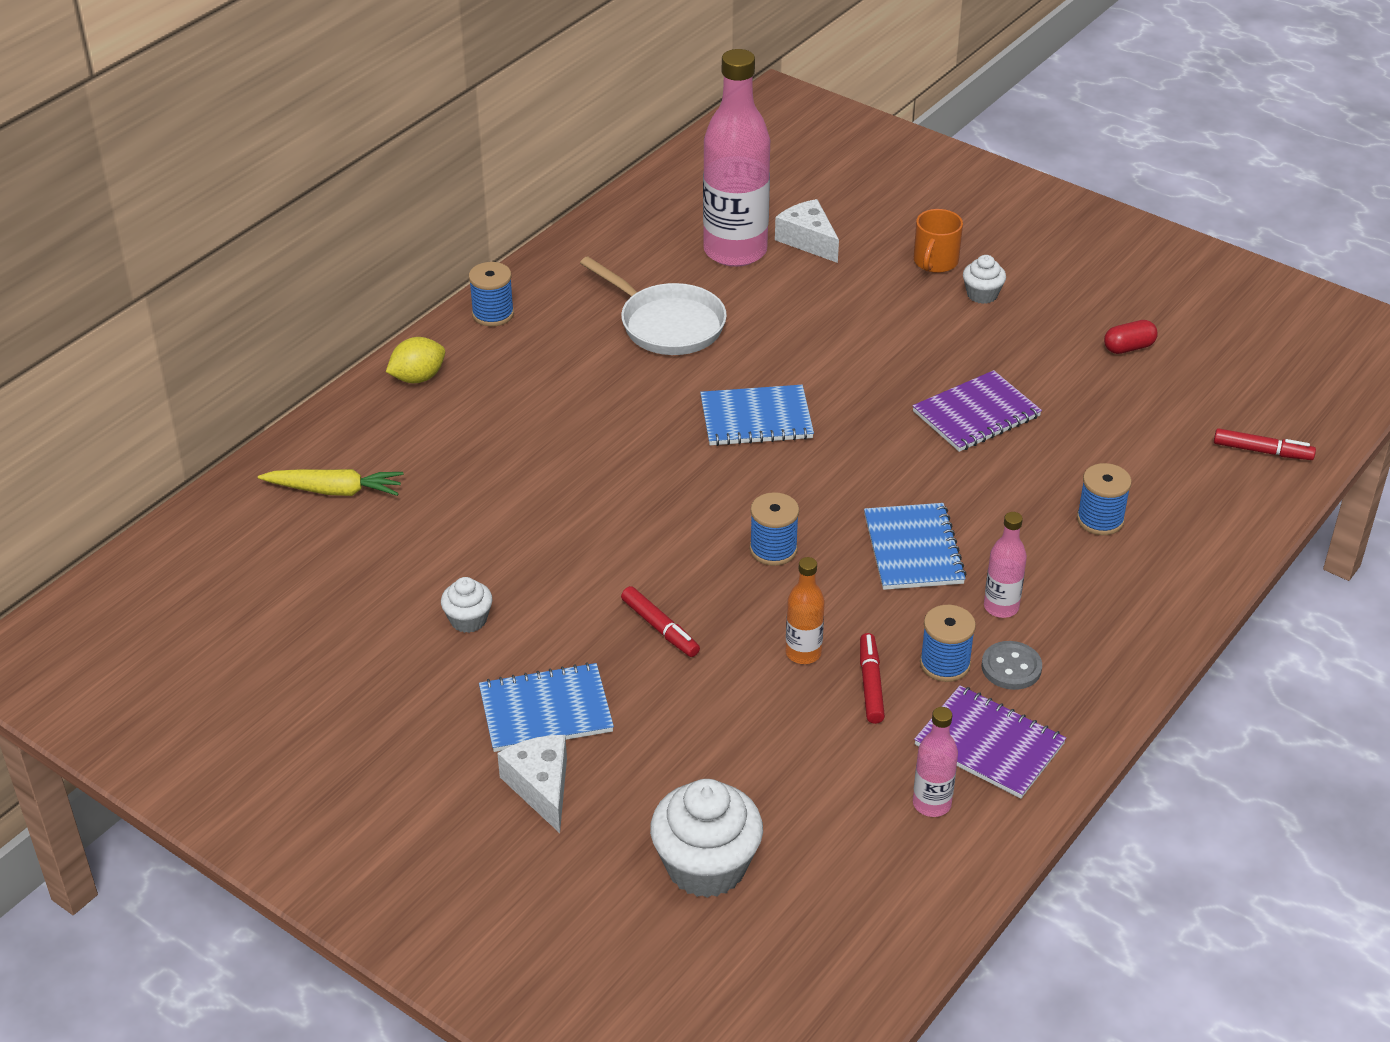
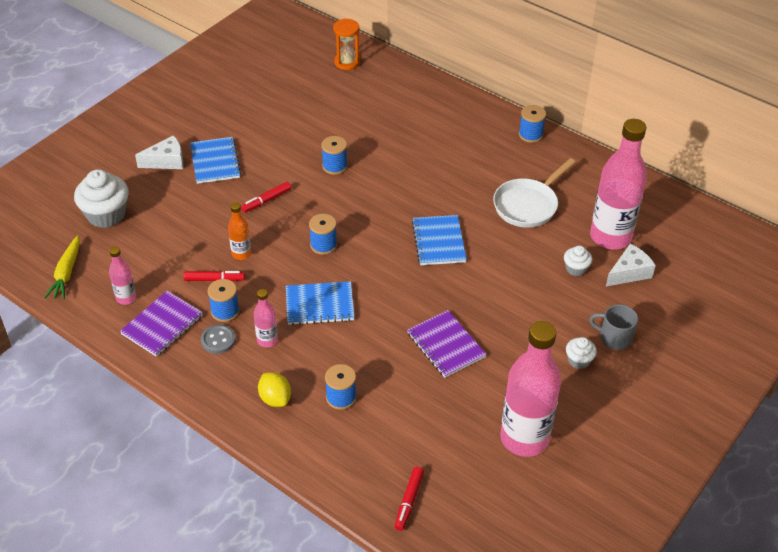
camera: 90 degrees right, 5 degrees up
yellow carrot [258,469,403,496] -> yellow carrot moved to [44,235,80,299]
yellow lemon [386,337,445,383] -> yellow lemon moved to [258,372,291,407]
white cupcake [441,577,492,633] -> white cupcake moved to [564,246,592,276]
orange mug [914,209,963,273] -> grey mug [589,304,638,350]
red capsule [1104,320,1158,354] -> pink bottle [500,321,561,457]
none -> blue spool [321,136,348,175]
none -> orange hourglass [333,19,360,70]

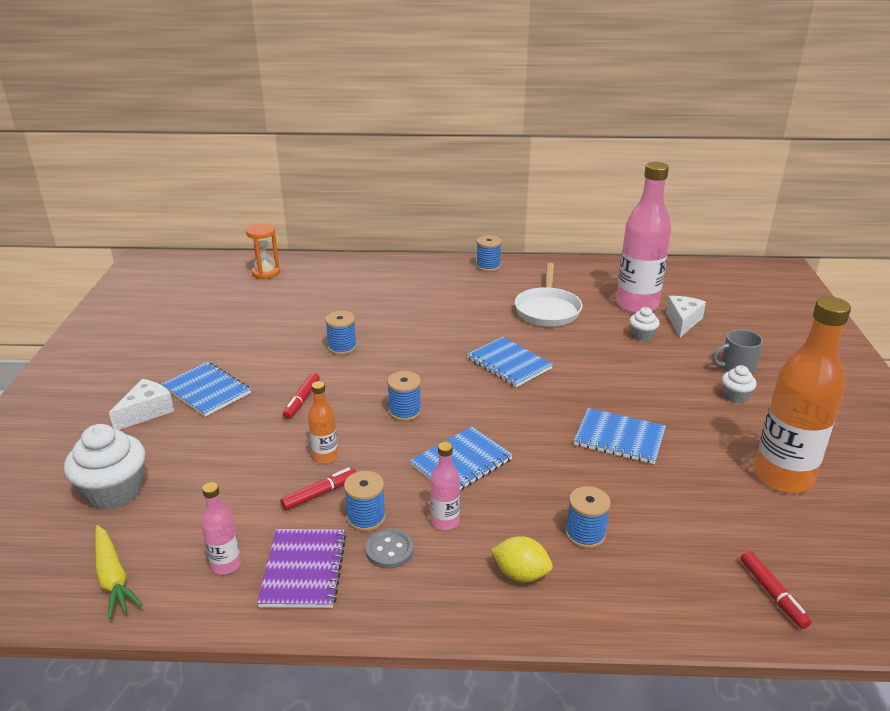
camera: 35 degrees left, 15 degrees down
purple notebook [407,310,487,378] -> blue notebook [574,408,666,464]
pink bottle [500,321,561,457] -> orange bottle [754,297,851,493]

